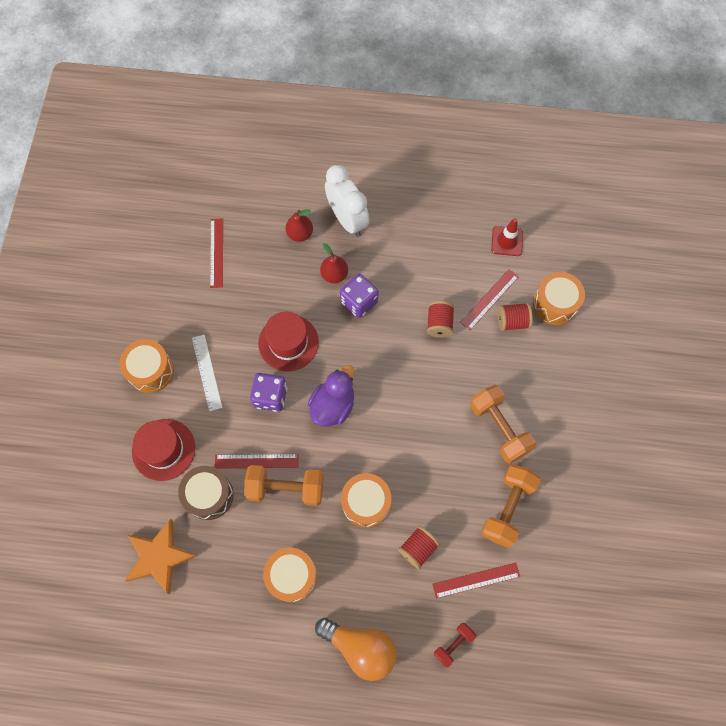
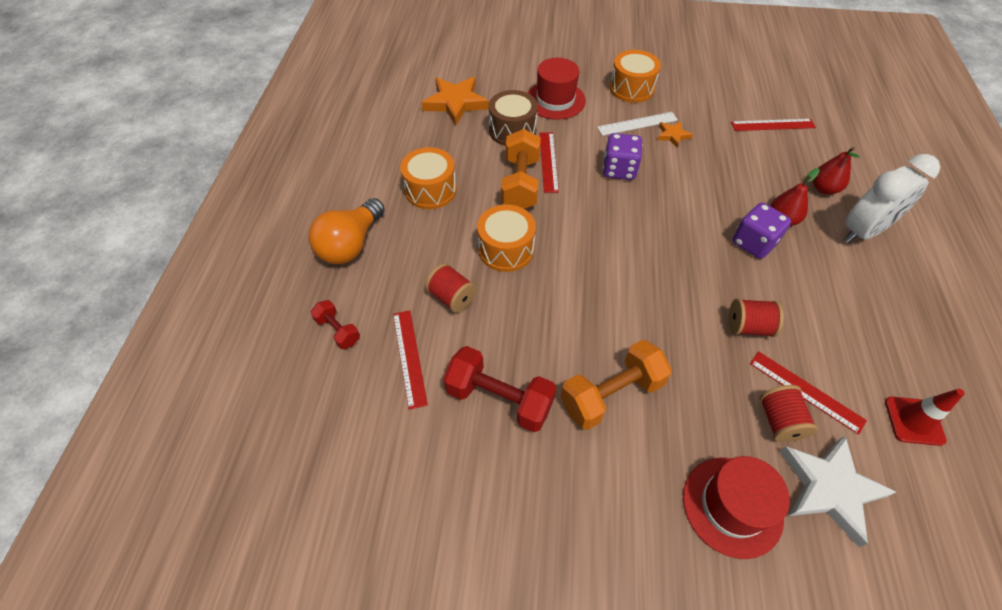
camera: 90 degrees right, 15 degrees down
red hat [258,311,319,371] -> red hat moved to [683,456,790,559]
purple duck [308,365,354,426] -> none
orange dumbbell [481,464,541,548] -> red dumbbell [443,346,556,432]
orange drum [533,272,585,325] -> white star [779,436,896,547]
none -> orange star [657,121,693,148]

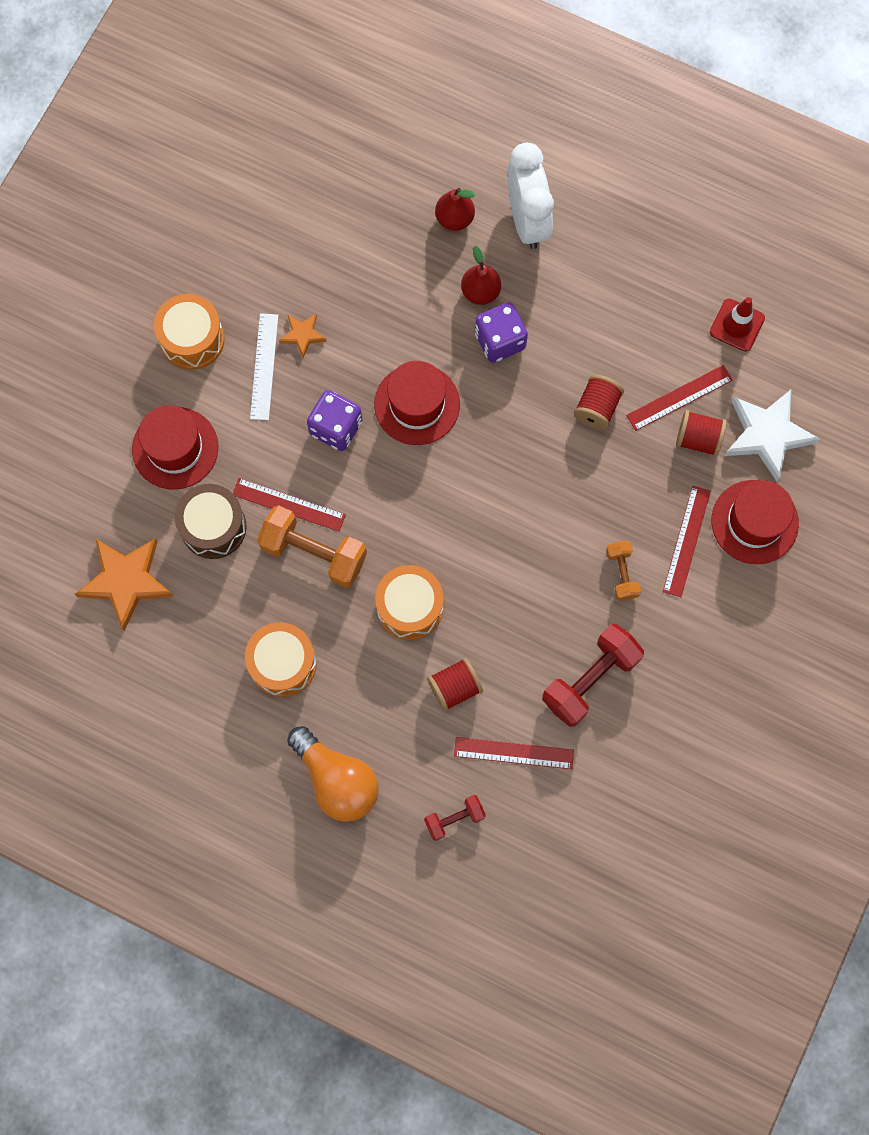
camera: 70 degrees left, 20 degrees up
orange dumbbell [560,340,672,430] -> orange dumbbell [606,541,641,601], size x0.55
red ruler [731,119,816,131] -> red ruler moved to [663,486,711,597]
none -> red hat [374,361,460,445]

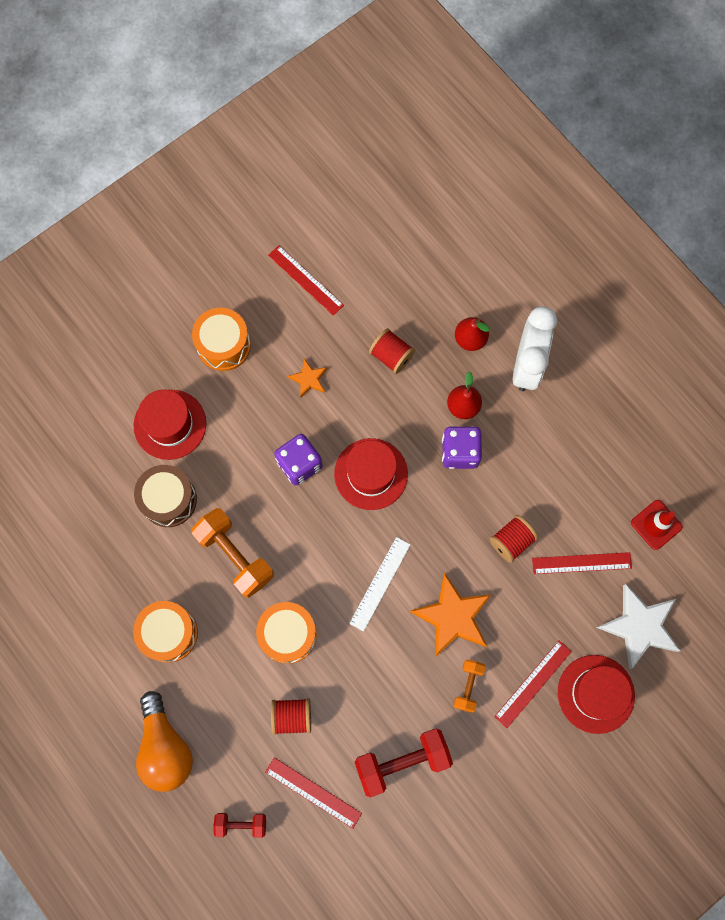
camera: 25 degrees right, 0 degrees up
orange star [75,539,174,631] -> orange star moved to [410,573,492,657]
red ruler [233,478,346,532] -> red ruler moved to [268,245,344,316]
white ruler [250,313,278,420] -> white ruler moved to [349,537,411,631]
red spool [676,410,727,457] -> red spool moved to [369,328,415,374]

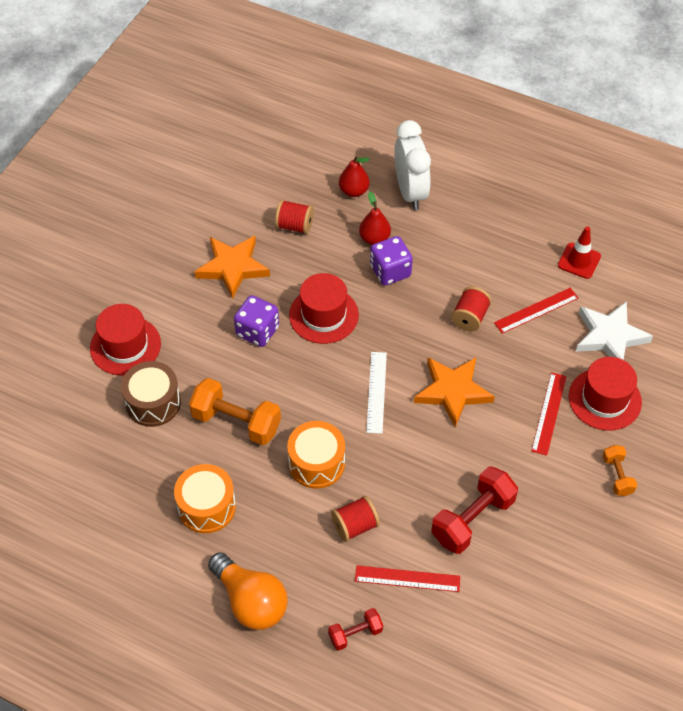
camera: 25 degrees left, 20 degrees down
orange drum [192,308,251,371] -> none
red ruler [268,245,344,316] -> none
orange star [288,358,327,397] -> orange star [195,236,270,299], size x1.97
orange dumbbell [453,659,486,713] -> orange dumbbell moved to [603,445,637,496]

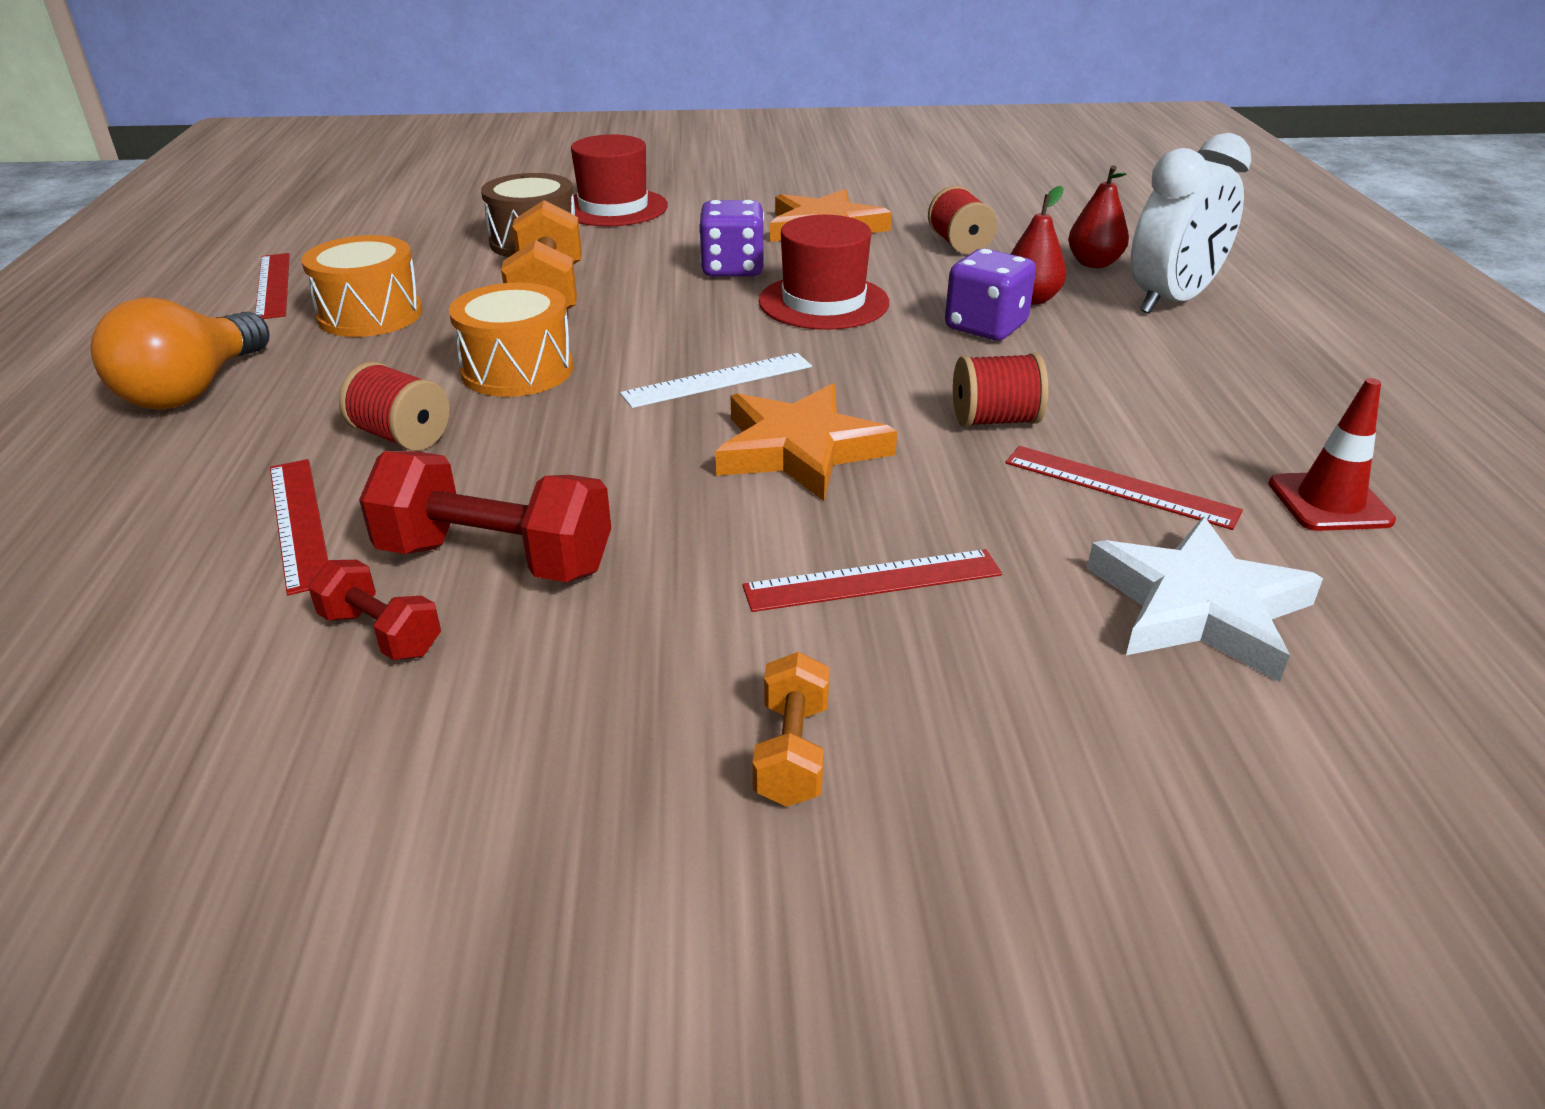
camera: 60 degrees right, 20 degrees down
red dumbbell [328,608,383,651] -> red dumbbell moved to [308,560,441,660]
red hat [569,357,642,431] -> none
orange dumbbell [603,445,637,496] -> orange dumbbell turned 45 degrees counterclockwise [752,652,830,807]
none -> red ruler [255,253,290,319]

